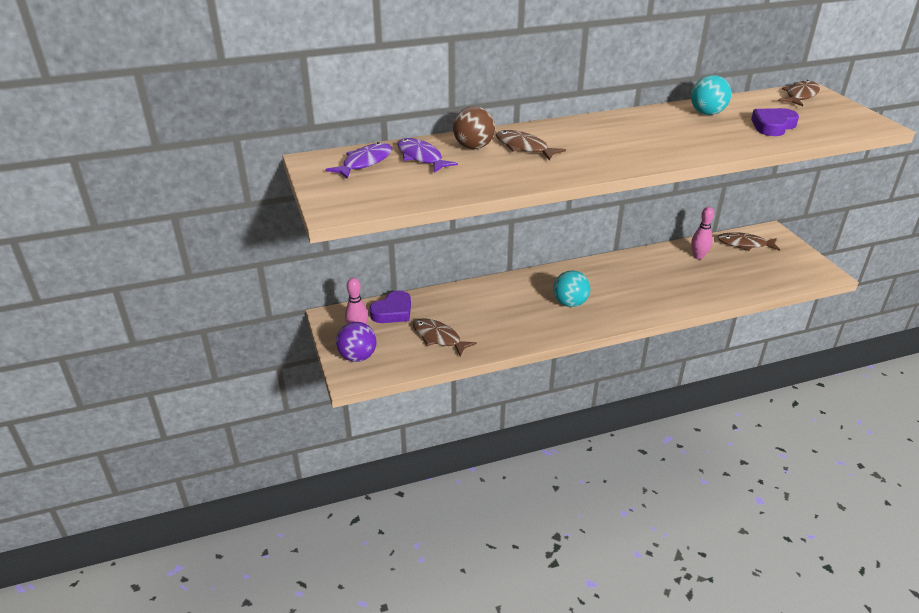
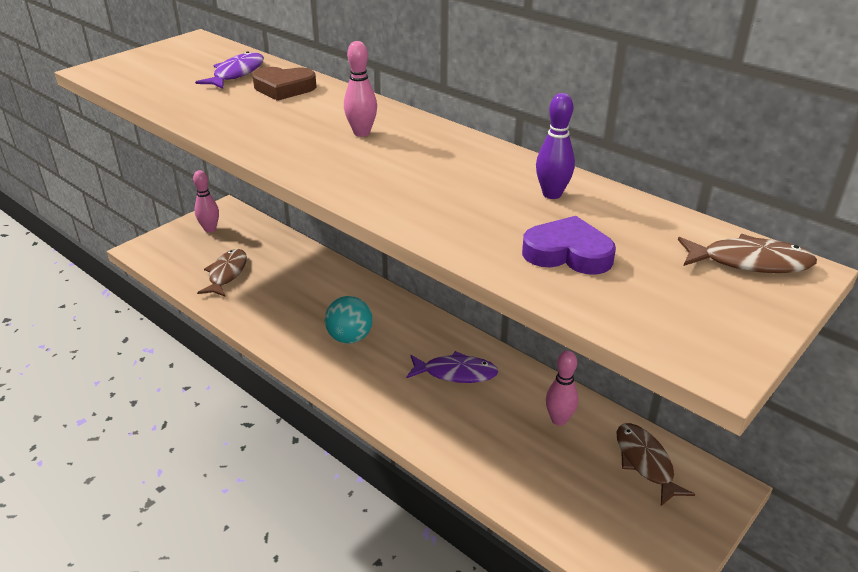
camera: 60 degrees right, 0 degrees up
purple fish [326,142,392,179] -> purple fish moved to [406,351,499,383]
purple ball [336,322,377,362] -> none
purple heart [370,290,411,323] -> none
brown ball [453,106,495,149] -> brown heart [252,67,316,101]
brown fish [496,130,566,160] -> none
turquoise ball [691,75,731,115] -> purple bowling pin [536,93,575,199]
none -> pink bowling pin [344,41,377,137]

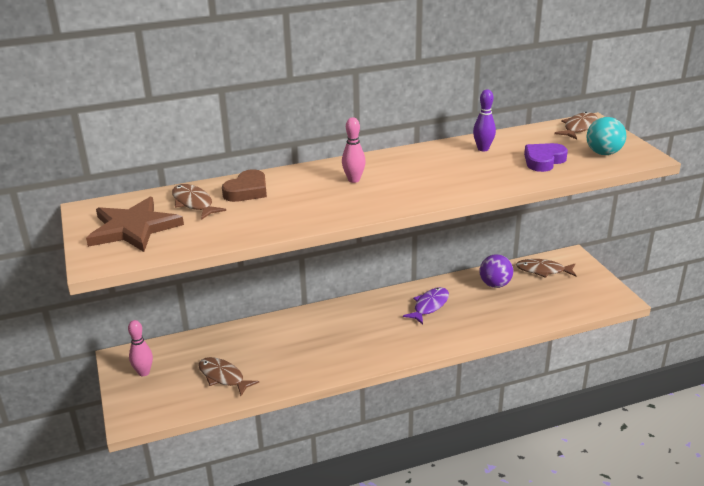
camera: 60 degrees left, 5 degrees down
purple fish [195,51,264,89] -> brown fish [172,184,226,220]
turquoise ball [325,296,373,344] -> turquoise ball moved to [587,117,626,155]
pink bowling pin [546,350,578,426] -> purple ball [479,254,513,288]
none -> brown star [86,197,184,252]

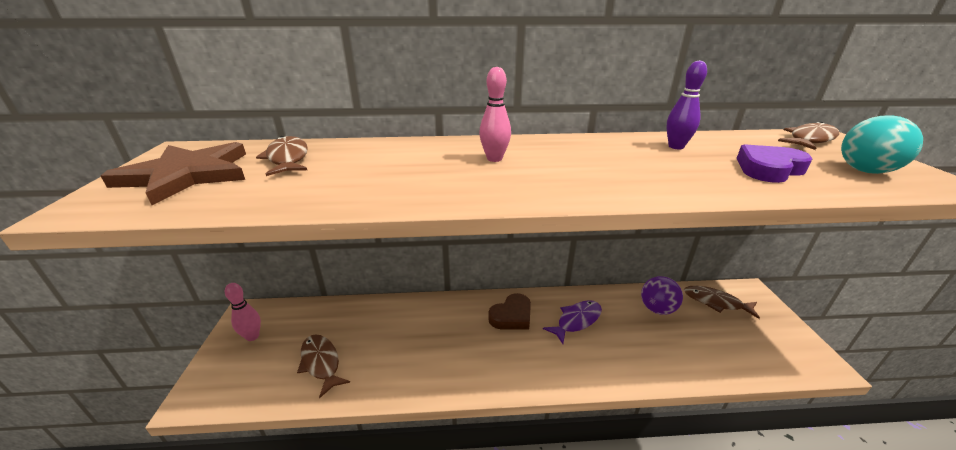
camera: 15 degrees right, 0 degrees up
brown heart [222,169,267,202] -> brown heart moved to [488,293,531,329]

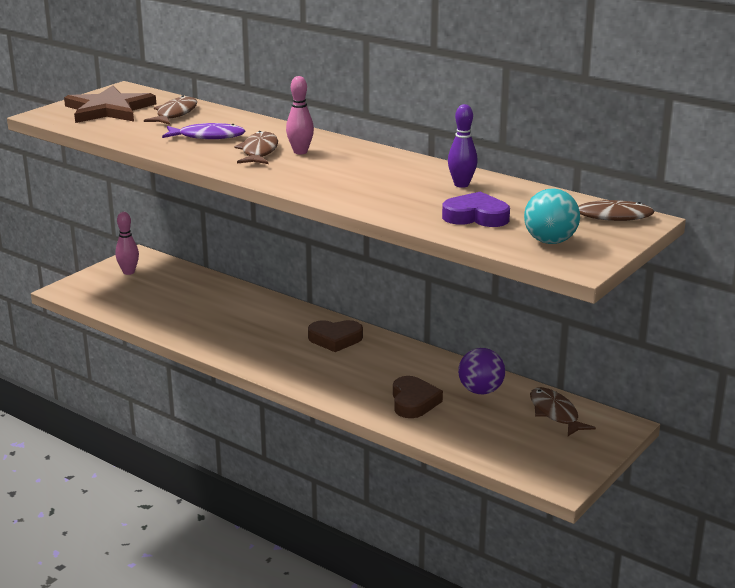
camera: 40 degrees right, 5 degrees down
brown fish [297,334,350,398] -> brown fish moved to [234,131,278,164]
purple fish [543,300,602,344] -> purple fish moved to [162,123,246,139]
none -> brown heart [393,376,443,418]

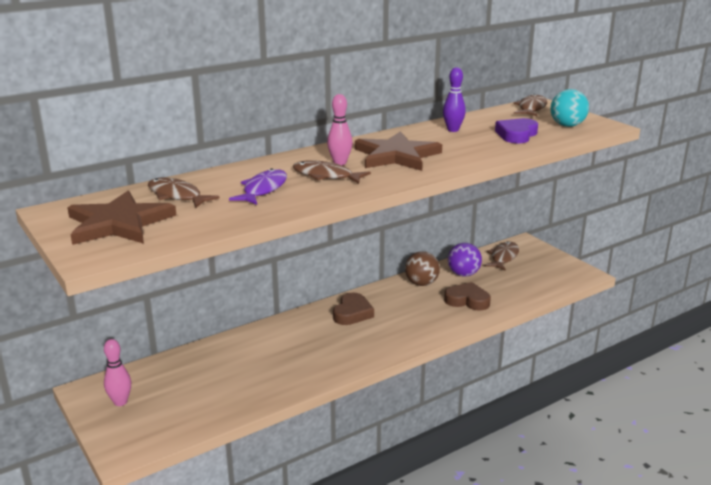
camera: 70 degrees left, 0 degrees up
brown fish [530,387,596,436] -> brown fish turned 120 degrees clockwise [484,241,519,271]
none -> brown star [355,131,442,171]
none -> brown ball [405,251,440,286]

